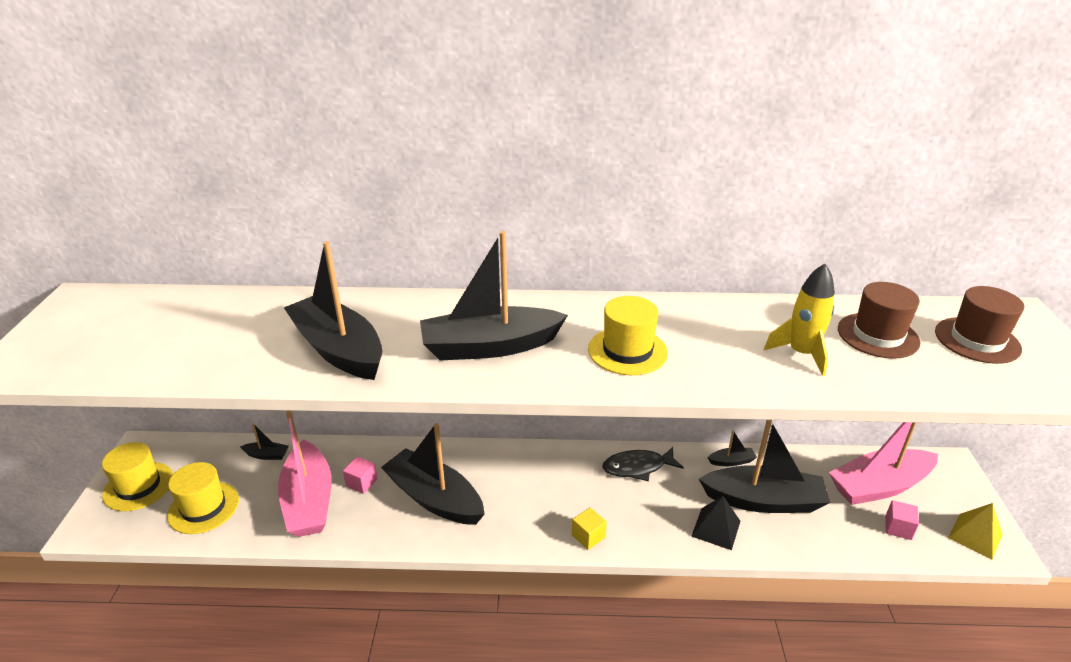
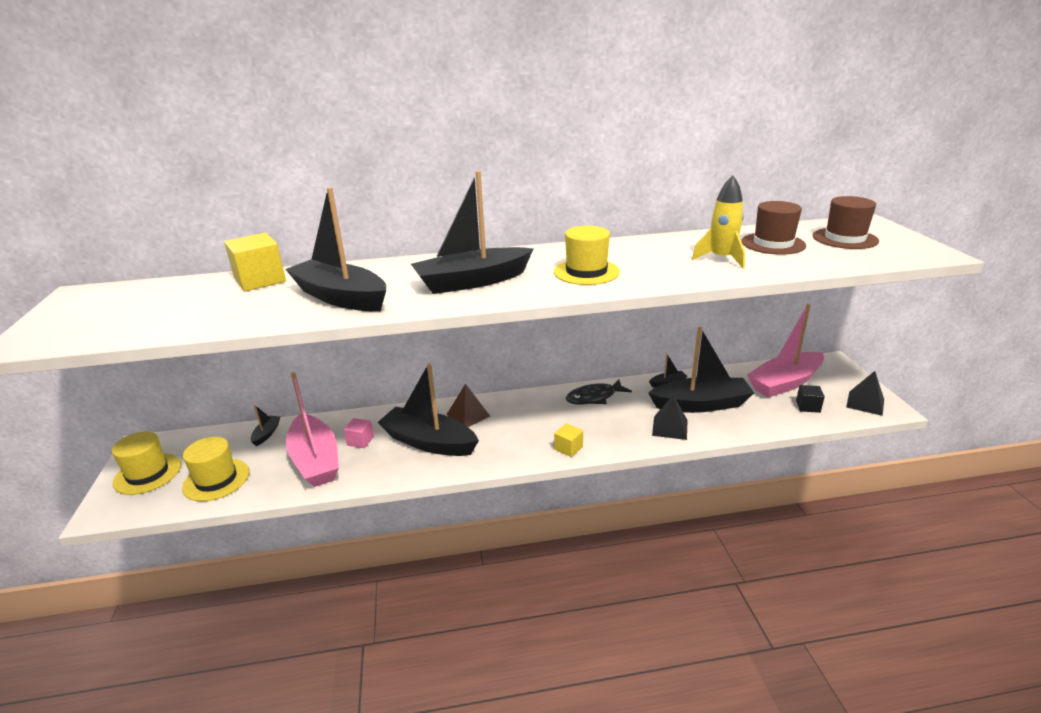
camera: 10 degrees left, 5 degrees down
black boat [240,423,289,460] -> black boat turned 75 degrees counterclockwise [251,405,280,446]
pink cube [885,500,919,540] -> black cube [796,385,825,413]
yellow pyramid [948,503,1003,559] -> black pyramid [846,371,884,416]
none -> yellow cube [224,233,286,292]
none -> brown pyramid [447,384,490,427]

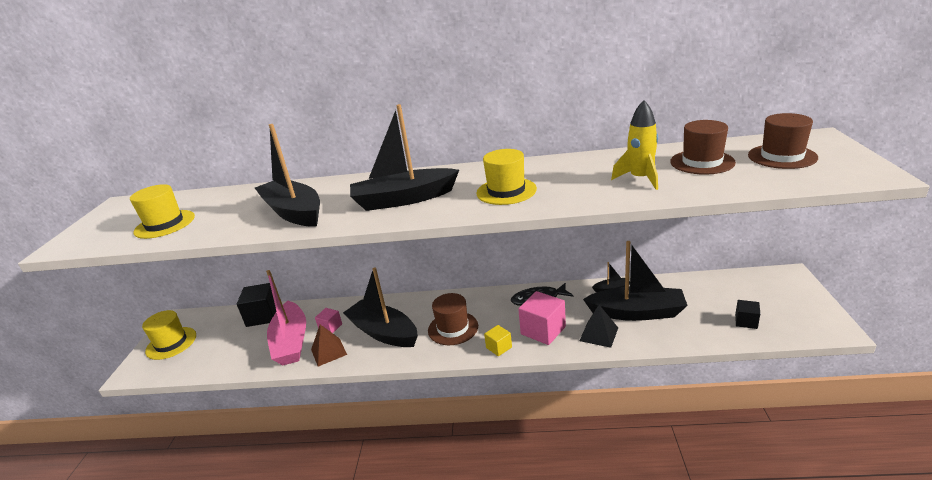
camera: 15 degrees right, 0 degrees up
yellow hat [182,437,249,501] -> yellow hat moved to [130,184,195,239]
yellow cube [224,233,286,292] -> none
black boat [251,405,280,446] -> black cube [237,283,277,327]
brown pyramid [447,384,490,427] -> brown pyramid moved to [311,325,347,366]
pink boat [747,304,824,398] -> none
black pyramid [846,371,884,416] -> none
none -> brown hat [428,293,478,345]
none -> pink cube [518,291,566,345]

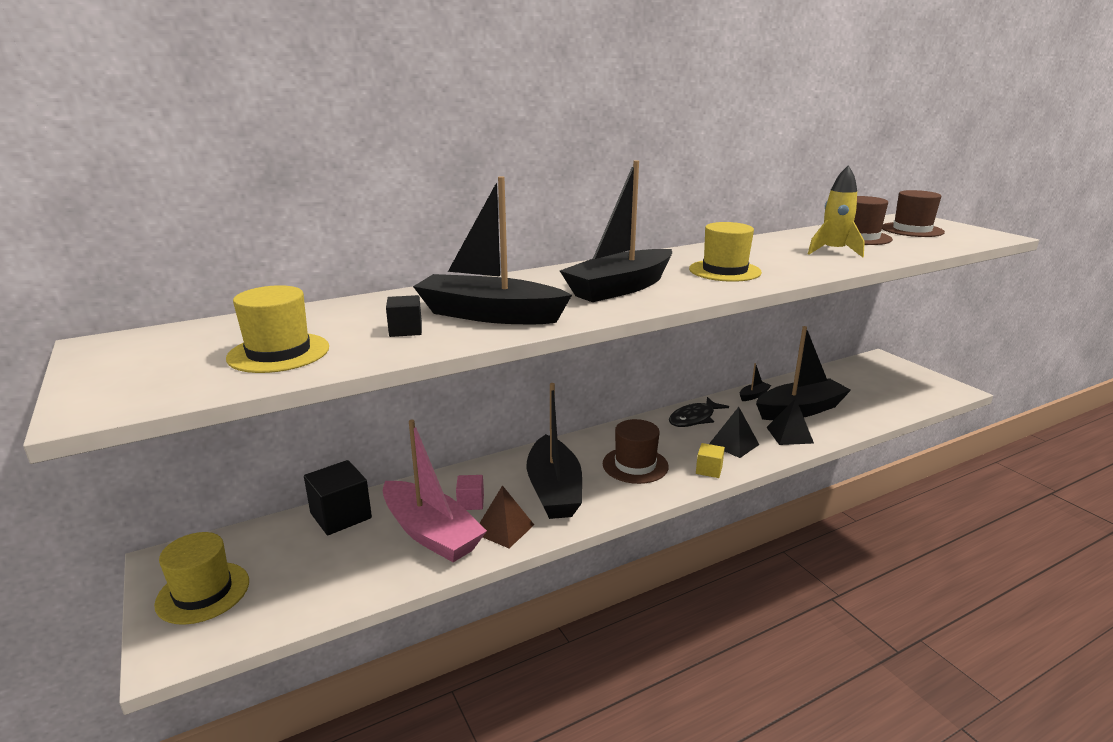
camera: 35 degrees left, 5 degrees down
black boat [343,267,418,347] -> black boat turned 105 degrees counterclockwise [526,383,582,519]
pink cube [518,291,566,345] -> black pyramid [709,407,759,458]
black cube [735,300,760,329] -> black cube moved to [386,295,422,337]

